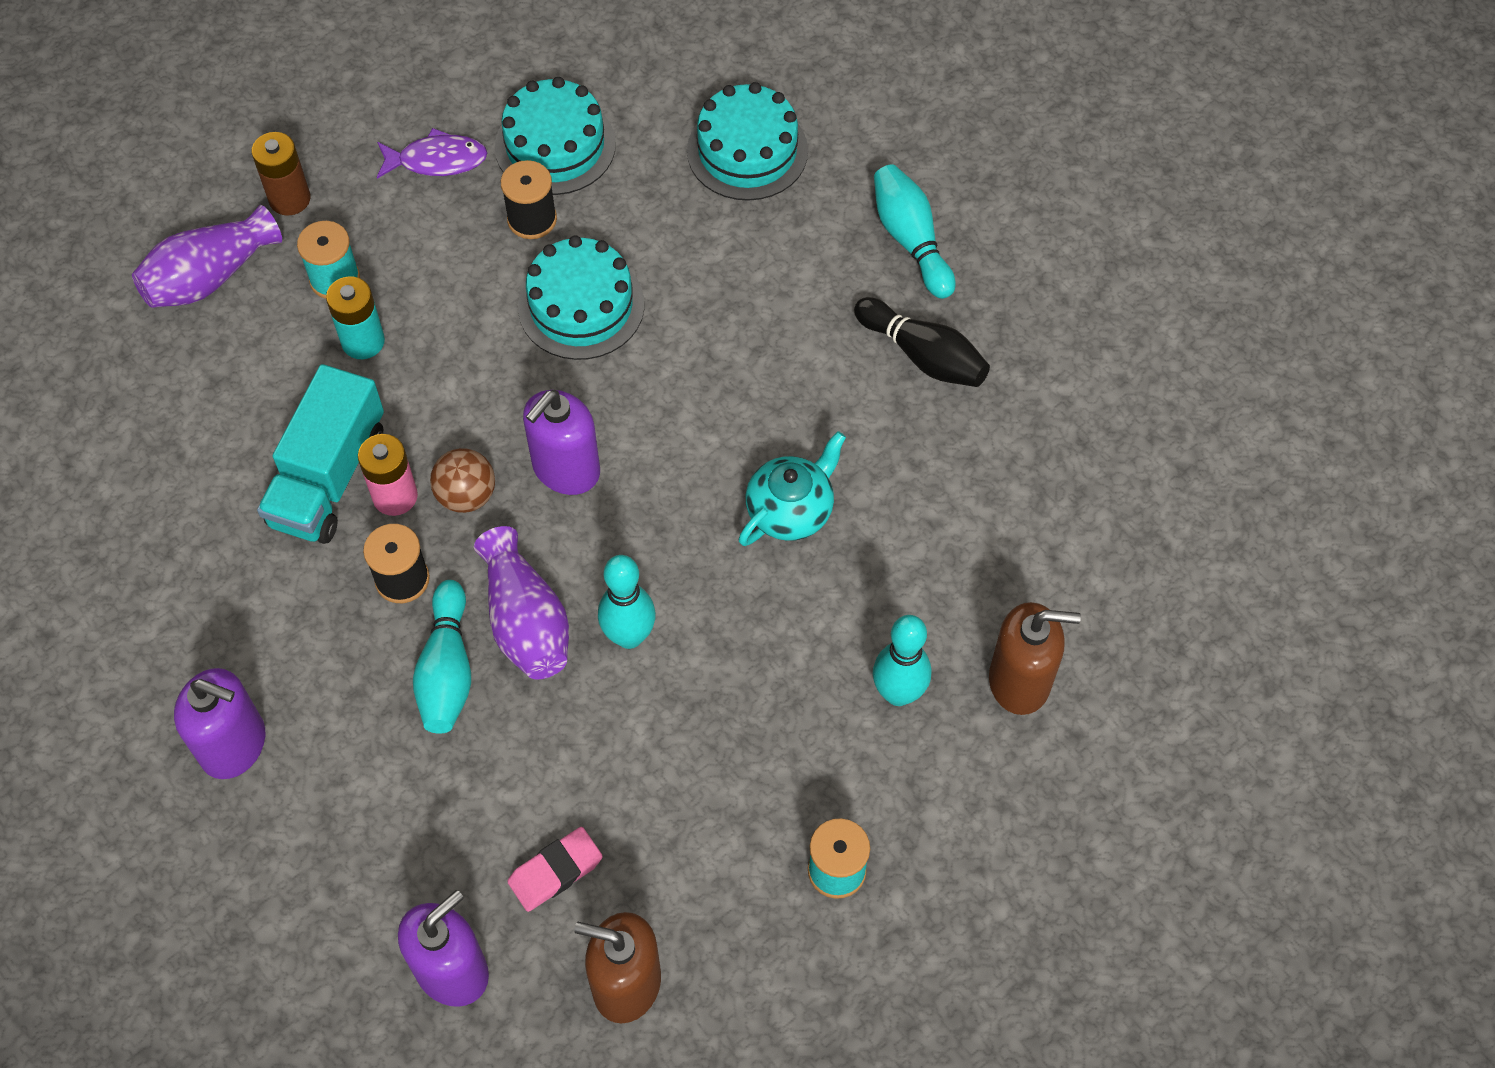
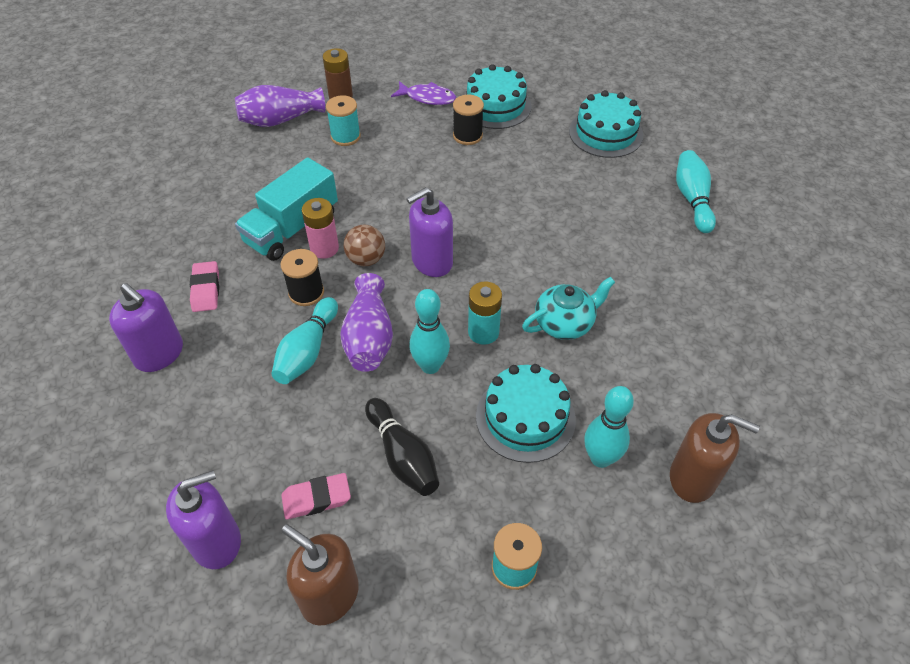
camera: 20 degrees right, 10 degrees down
turquoise battery [326,276,385,359] -> turquoise battery moved to [468,281,502,345]
turquoise cake [518,235,644,360] -> turquoise cake moved to [476,364,576,463]
black bowling pin [854,297,990,387] -> black bowling pin moved to [365,398,439,496]
none -> pink eraser [190,261,219,312]

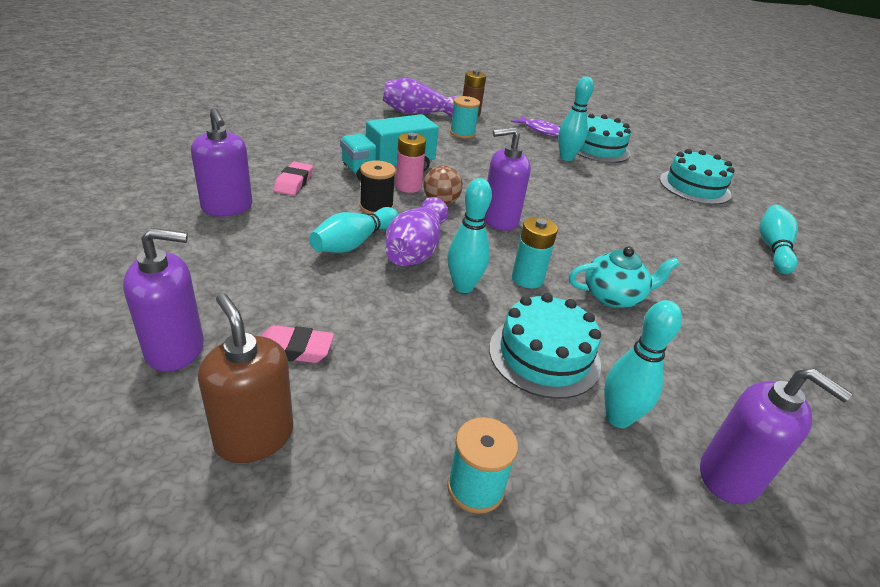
camera: 15 degrees right, 15 degrees down
black bowling pin [365,398,439,496] -> none
black spool [453,95,484,145] -> turquoise bowling pin [558,77,594,161]
brown soap dispenser [670,413,760,503] -> purple soap dispenser [700,368,852,504]

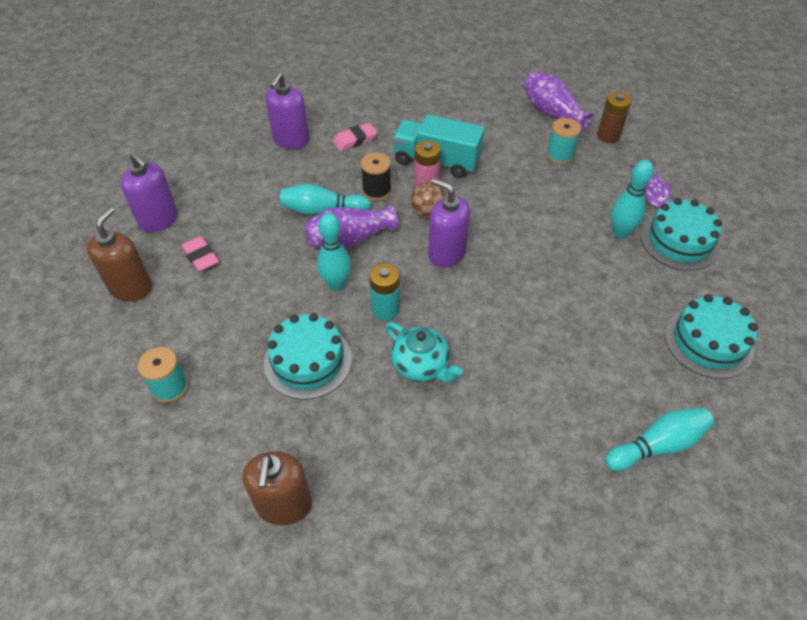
camera: 55 degrees right, 15 degrees up
turquoise bowling pin [604,300,682,428] -> none
purple soap dispenser [700,368,852,504] -> brown soap dispenser [242,451,312,525]

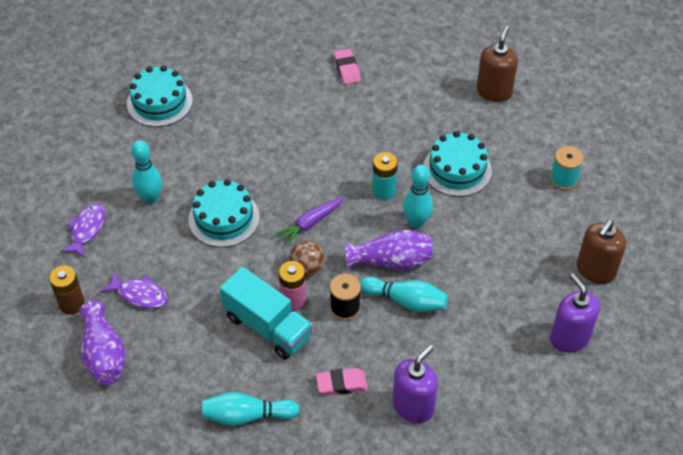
camera: 160 degrees left, 0 degrees up
pink eraser [181,236,219,272] -> pink eraser moved to [334,49,361,84]
turquoise teapot [385,322,463,382] -> none
purple soap dispenser [428,178,470,268] -> purple carrot [275,196,345,246]
turquoise spool [546,118,581,165] -> purple fish [100,271,168,309]
turquoise bowling pin [605,408,714,471] -> turquoise bowling pin moved to [202,392,300,426]
turquoise cake [641,198,722,271] -> turquoise cake moved to [188,179,260,247]

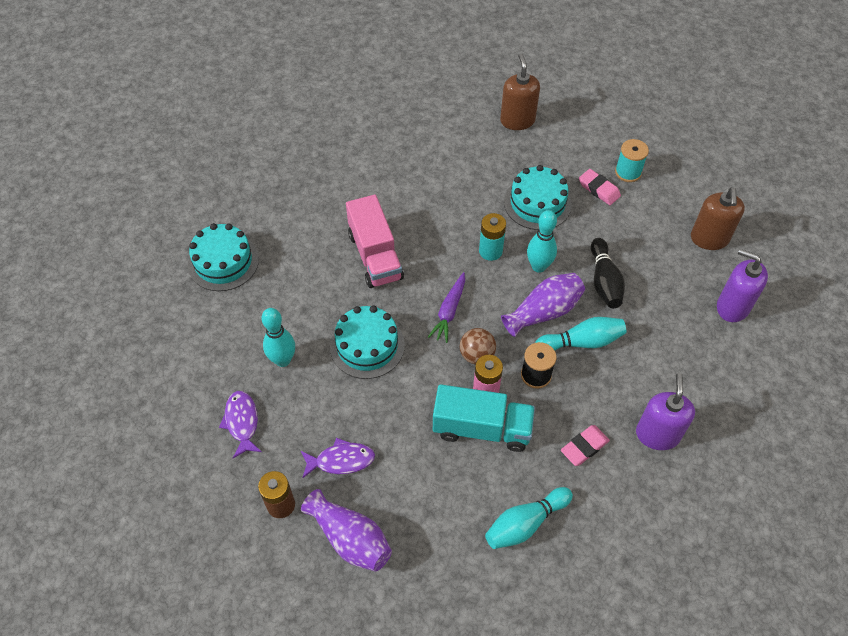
camera: 30 degrees left, 5 degrees up
pink eraser [334,49,361,84] -> pink eraser moved to [579,169,621,205]
none -> pink truck [346,195,404,288]
none -> black bowling pin [591,238,625,308]

